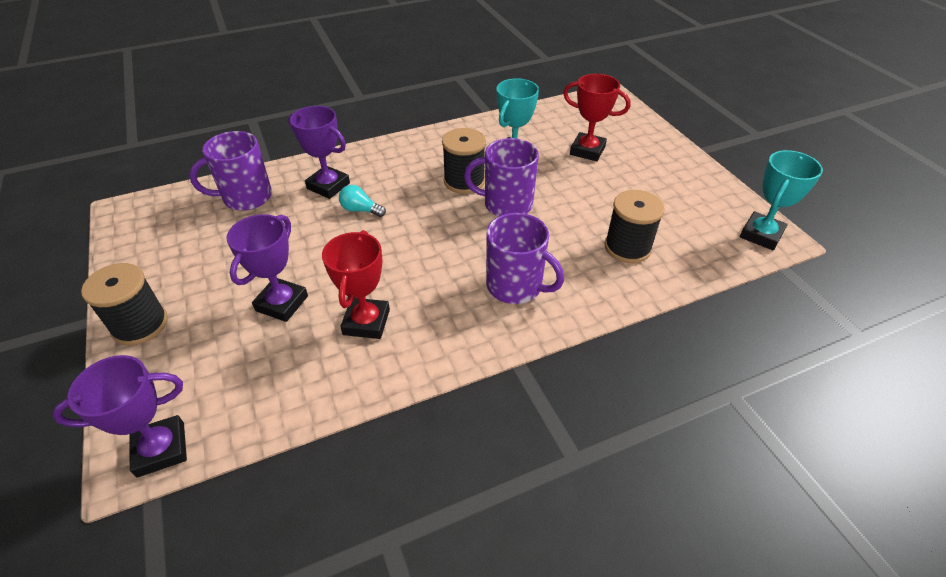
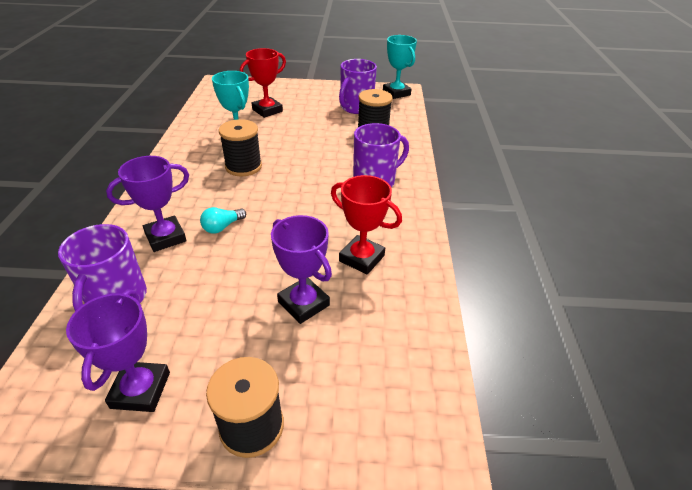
camera: 65 degrees left, 5 degrees down
purple trophy [52,355,187,477] -> purple trophy moved to [66,289,170,412]
purple mug [464,138,539,217] -> purple mug moved to [339,59,377,114]

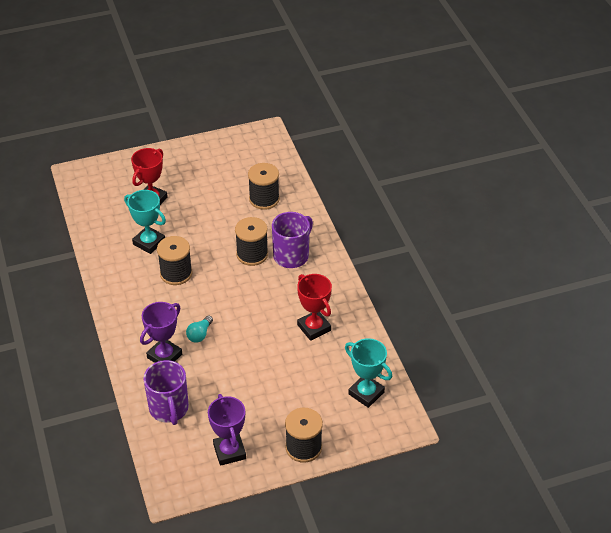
camera: 20 degrees left, 5 degrees up
purple trophy [271,215,332,324] -> none
red trophy [331,175,402,275] -> red trophy turned 45 degrees clockwise [297,274,332,341]
purple mug [339,59,377,114] -> none
turquoise trophy [383,35,417,99] -> turquoise trophy moved to [345,338,392,408]
none -> black spool [235,217,268,266]

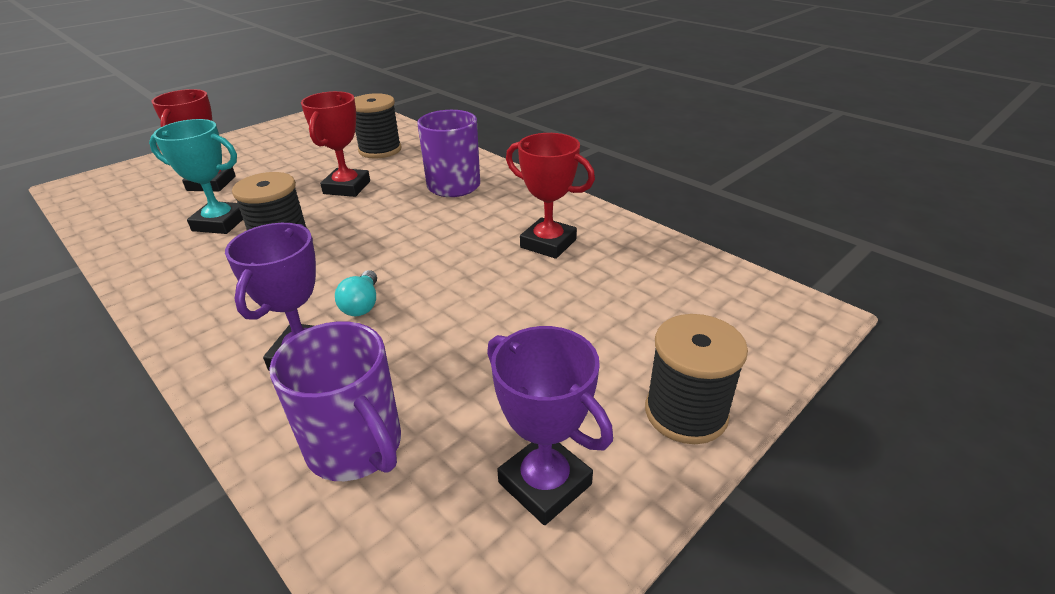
camera: 25 degrees left, 10 degrees down
black spool [235,217,268,266] -> none
turquoise trophy [345,338,392,408] -> none
none -> red trophy [301,91,370,197]

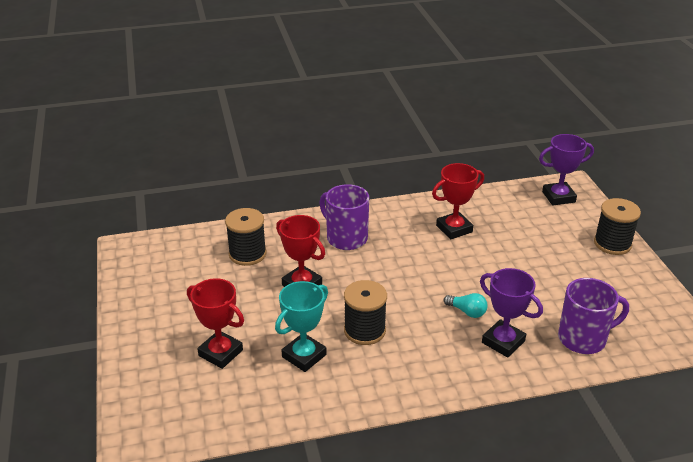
camera: 60 degrees left, 0 degrees up
purple trophy [487,326,613,525] -> purple trophy moved to [539,134,594,205]

